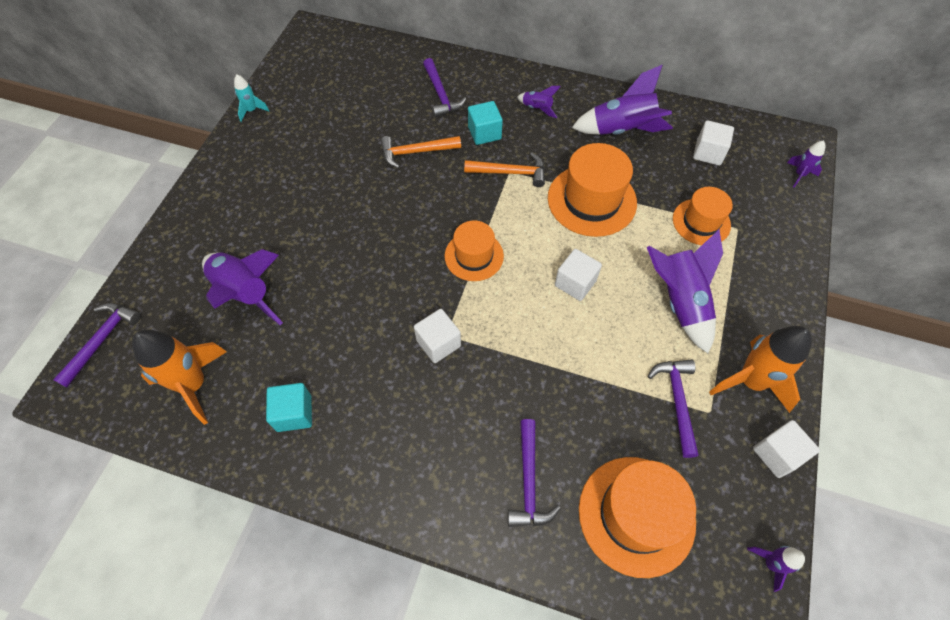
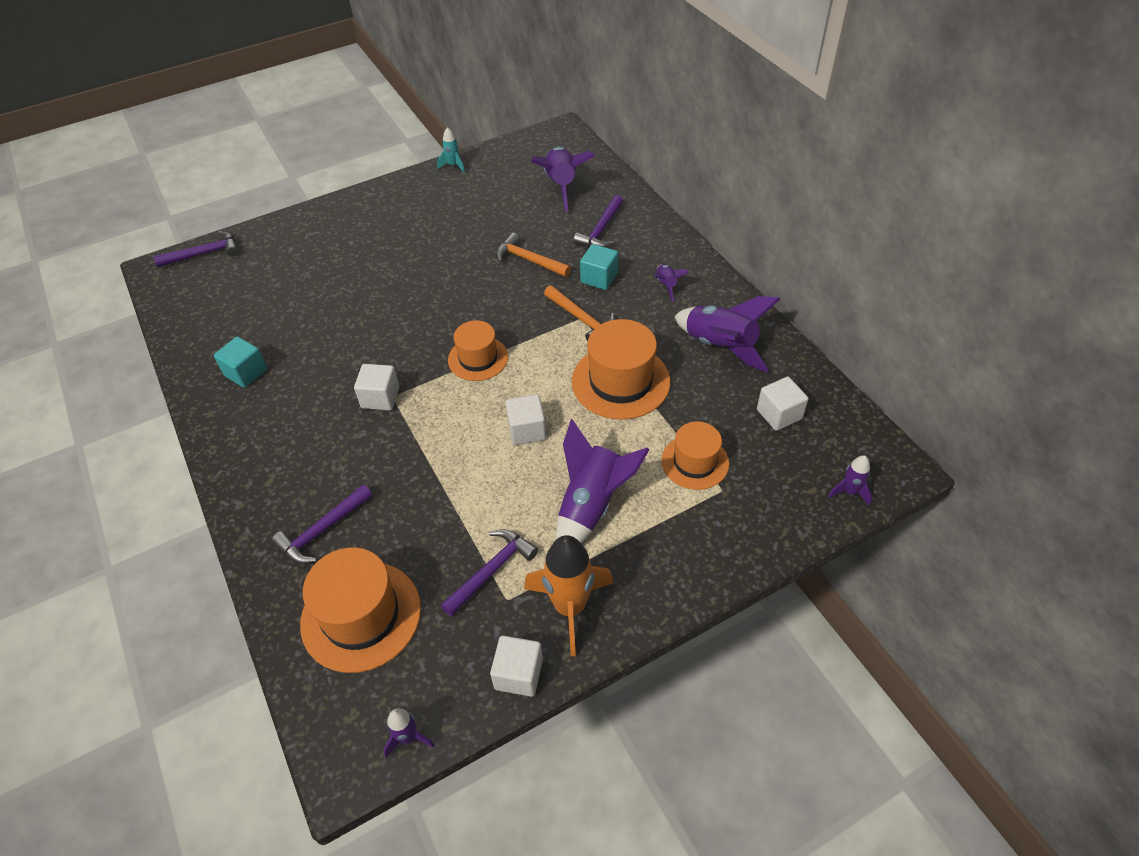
camera: 45 degrees right, 10 degrees down
orange rocket [132,329,227,425] -> none
purple rocket [202,249,283,325] -> purple rocket moved to [531,147,595,212]

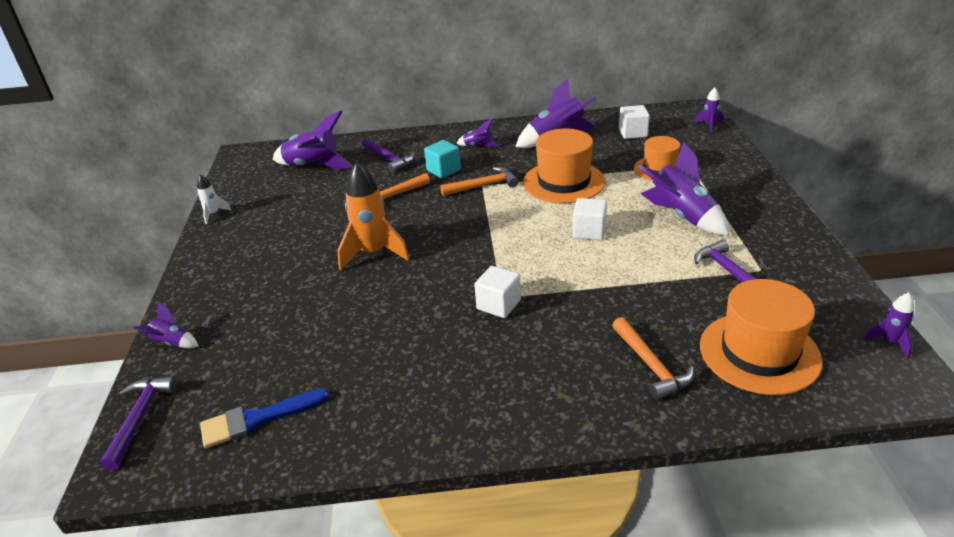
camera: 65 degrees left, 15 degrees down
turquoise cube [214,336,267,388] -> none
purple hammer [271,484,373,564] -> orange hammer [612,317,694,400]
turquoise rocket [437,127,465,172] -> white rocket [197,175,232,224]
orange hat [448,320,508,381] -> none
white cube [490,636,543,697] -> none
orange rocket [524,535,613,656] -> orange rocket moved to [337,162,410,271]
none -> purple rocket [133,302,199,348]
none -> blue brush [200,389,329,448]

